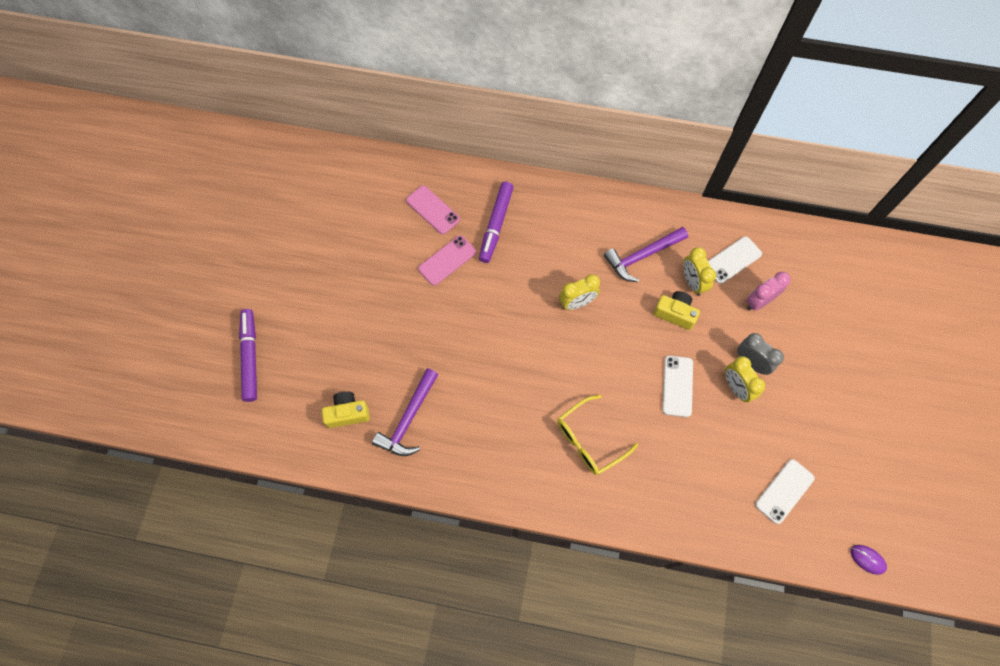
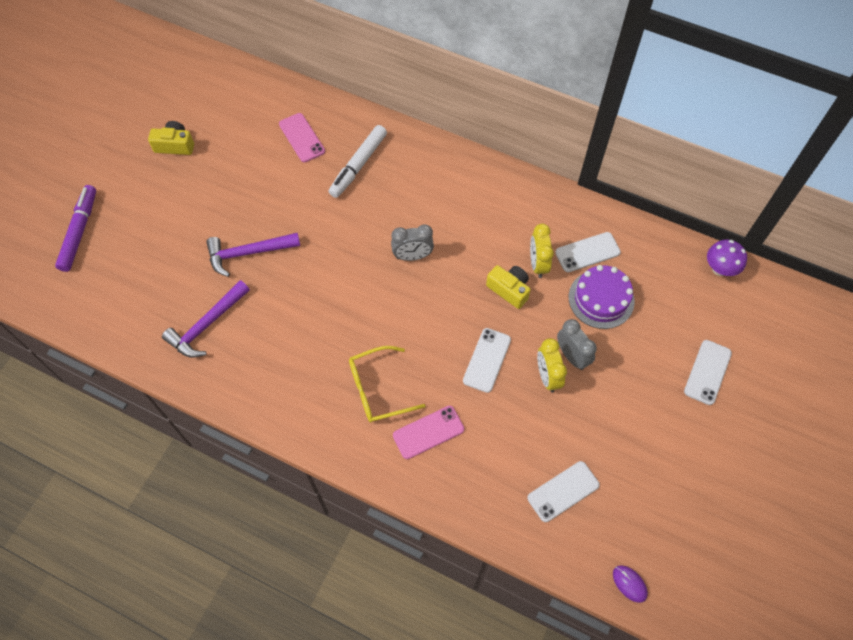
camera: 15 degrees right, 5 degrees down
yellow camera [322,391,370,428] -> yellow camera moved to [148,121,194,155]
pink phone [418,235,476,286] -> pink phone moved to [393,406,464,459]
purple marker [479,182,514,263] -> white marker [329,125,387,198]
yellow clock [559,274,600,310] -> grey clock [391,225,434,261]
purple hammer [604,227,688,282] -> purple hammer moved to [206,233,300,277]
pink clock [746,272,791,311] -> purple cake [569,265,635,329]
none -> white phone [684,340,732,405]
none -> purple mushroom [707,240,747,276]

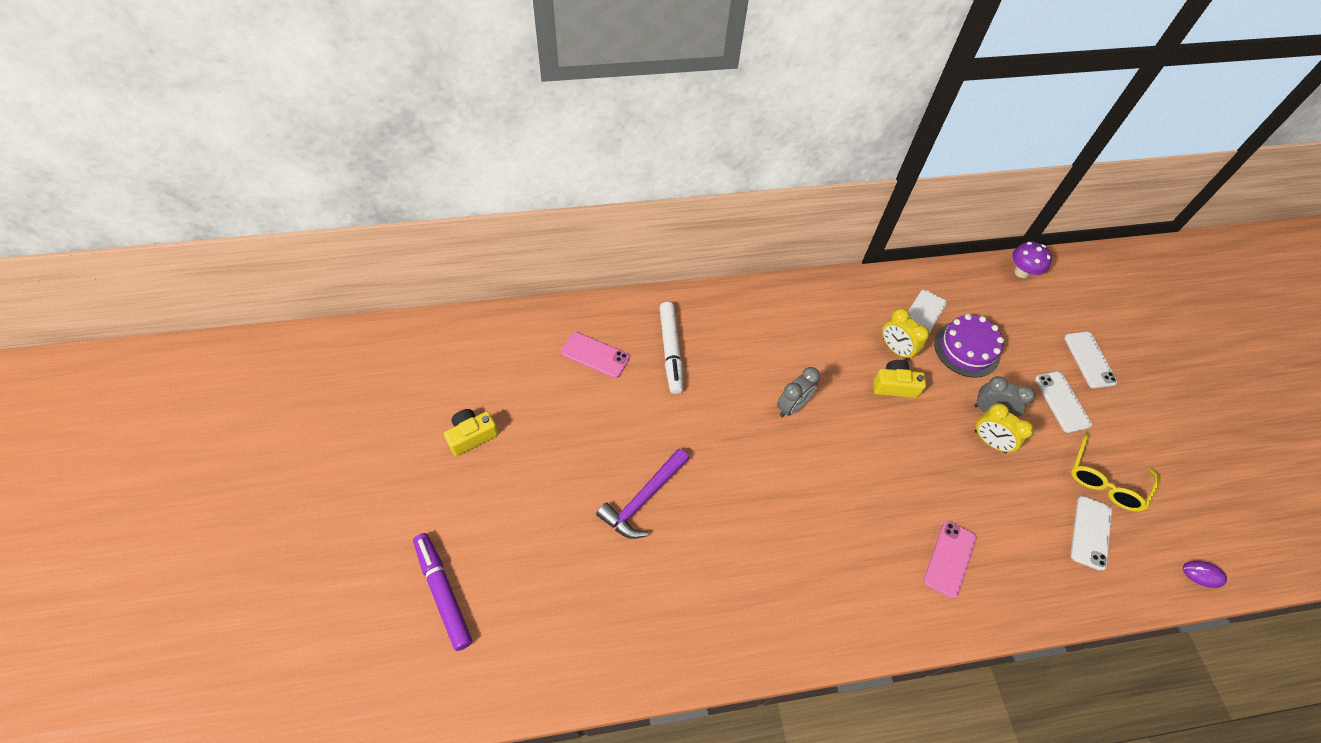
camera: 40 degrees left, 5 degrees down
purple hammer [162,280,250,358] -> none
yellow glasses [349,346,425,423] -> yellow glasses moved to [1071,432,1159,512]
white phone [463,328,511,393] -> white phone moved to [1035,371,1092,433]

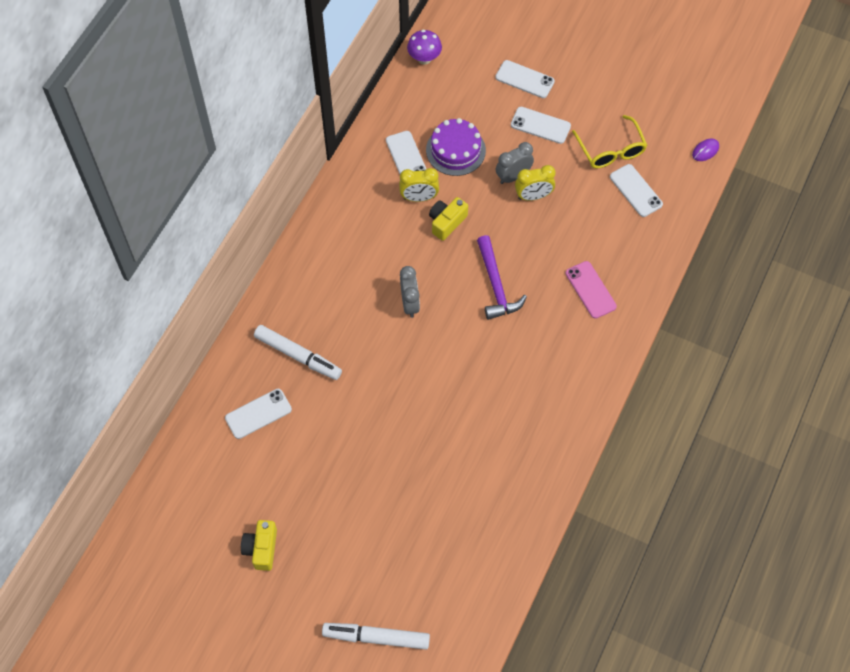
camera: 50 degrees left, 5 degrees up
purple marker [413,533,472,651] -> white marker [322,623,430,650]
pink phone [561,332,630,378] -> white phone [225,389,292,439]
purple hammer [596,448,689,539] -> purple hammer moved to [477,235,527,320]

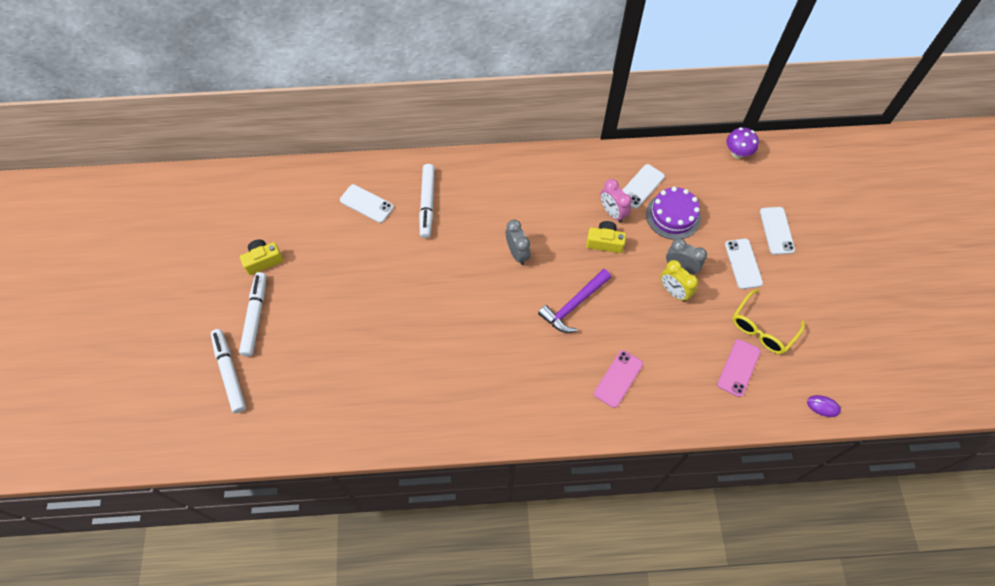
camera: 60 degrees right, 0 degrees up
yellow clock [399,168,439,202] -> pink clock [600,179,632,223]
grey clock [400,266,420,318] -> grey clock turned 75 degrees counterclockwise [506,220,530,265]
white phone [610,164,663,217] -> pink phone [717,339,761,397]
none -> white marker [239,272,266,356]

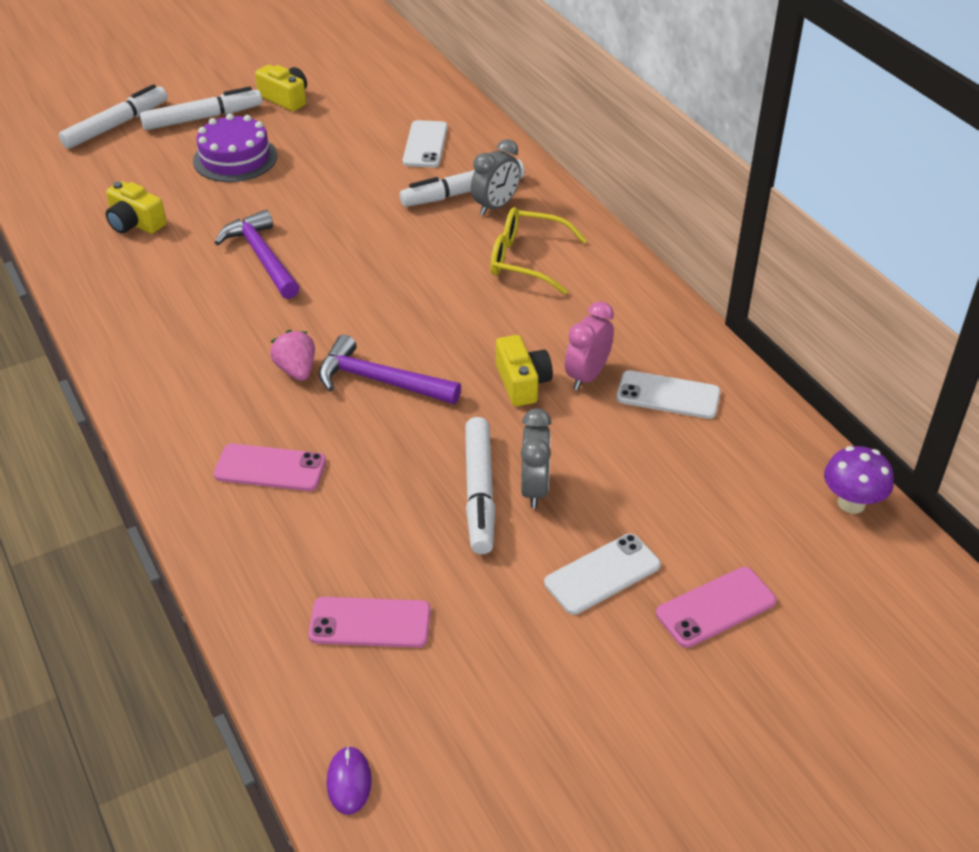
camera: 65 degrees right, 20 degrees down
grey clock [506,220,530,265] -> grey clock moved to [471,139,521,216]
purple cake [646,187,701,240] -> purple cake moved to [193,114,277,182]
yellow clock [660,260,698,302] -> white marker [465,417,495,554]
yellow glasses [733,289,805,354] -> yellow glasses moved to [491,207,587,294]
white phone [760,207,795,255] -> pink phone [656,567,776,648]
none -> yellow camera [106,181,166,234]
none -> purple hammer [215,210,300,299]
none -> pink strawberry [270,330,315,381]

